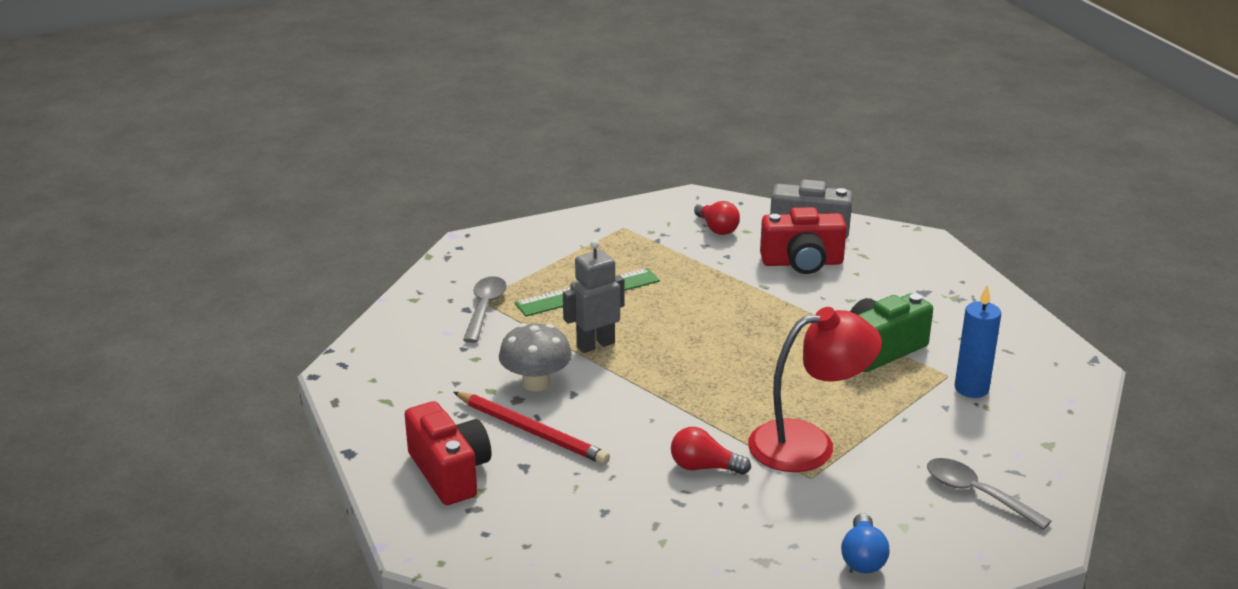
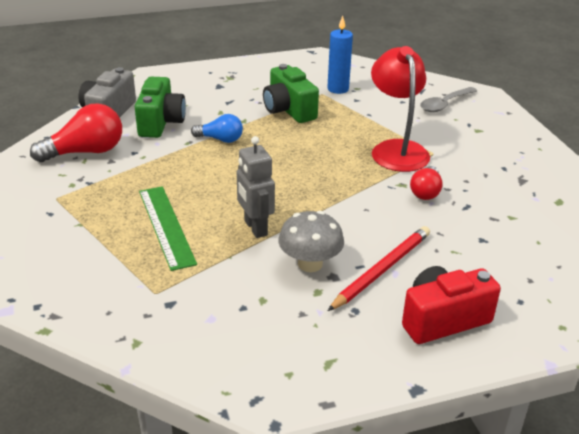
camera: 85 degrees left, 5 degrees up
grey spoon [463,276,507,343] -> none
red light bulb [694,201,740,235] -> red light bulb [30,103,122,162], size x1.66
red camera [760,207,847,274] -> green camera [135,77,186,138]
blue light bulb [841,513,889,573] -> blue light bulb moved to [191,114,243,143]

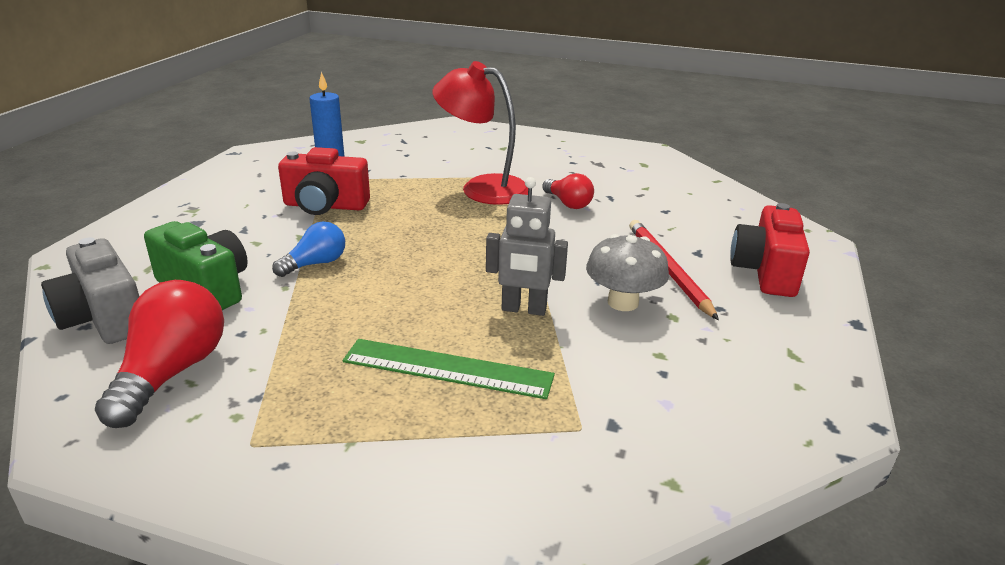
camera: 55 degrees left, 5 degrees down
green camera [263,64,319,123] -> red camera [278,147,370,215]
grey spoon [420,87,477,112] -> none

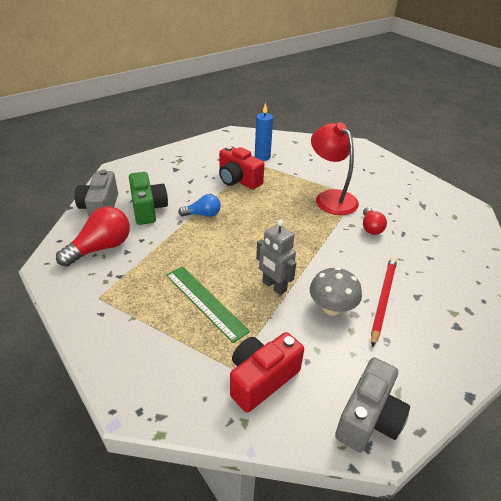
camera: 35 degrees right, 10 degrees up
red camera [730,203,810,297] -> red camera moved to [230,332,304,413]
none -> grey camera [335,357,410,452]

